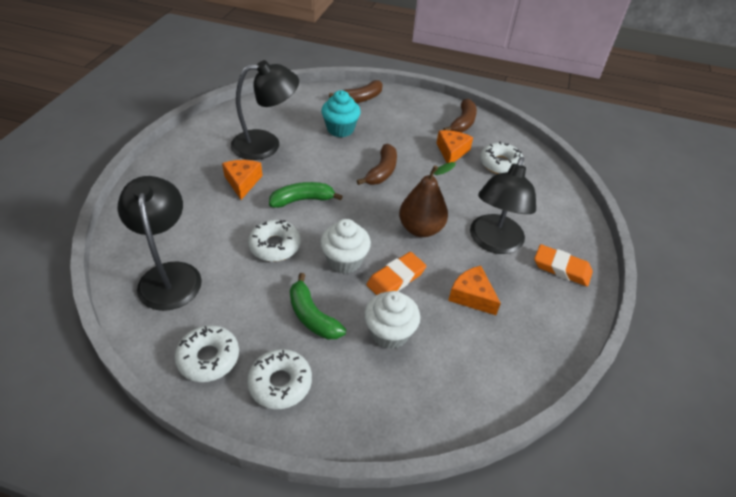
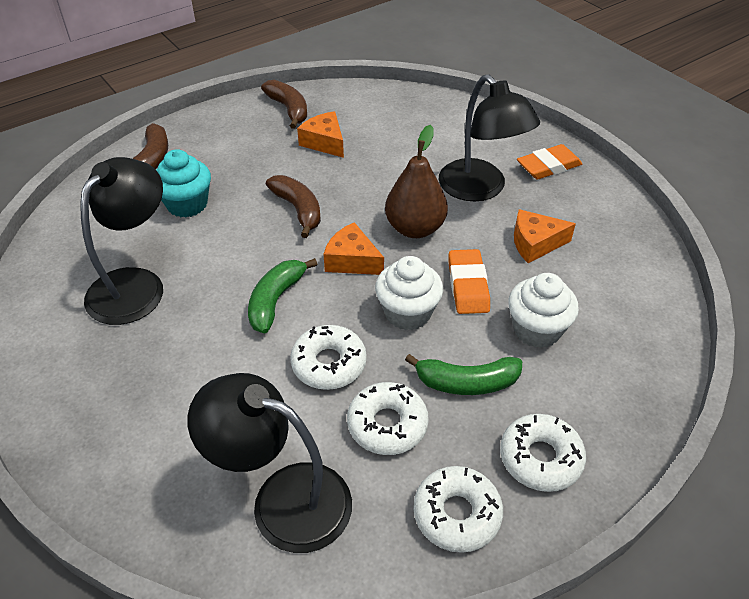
camera: 50 degrees left, 0 degrees up
orange cheese [222,160,263,200] -> orange cheese moved to [324,222,384,275]
white donut [480,142,524,174] -> white donut moved to [347,382,429,455]

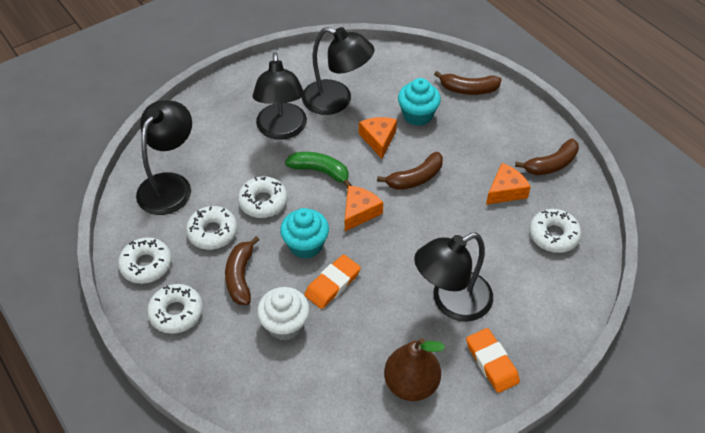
camera: 90 degrees right, 5 degrees up
white cupcake [375,256,443,330] -> turquoise cupcake [280,208,329,259]
brown pear [385,125,448,238] -> brown pear moved to [384,338,445,401]
green banana [405,354,522,395] -> brown banana [225,236,259,305]
orange eraser [448,249,490,314] -> orange eraser turned 45 degrees counterclockwise [304,254,361,309]
orange cheese [514,209,576,263] -> orange cheese moved to [359,117,397,159]
none -> black lamp [253,52,307,140]
none -> white donut [529,209,581,253]

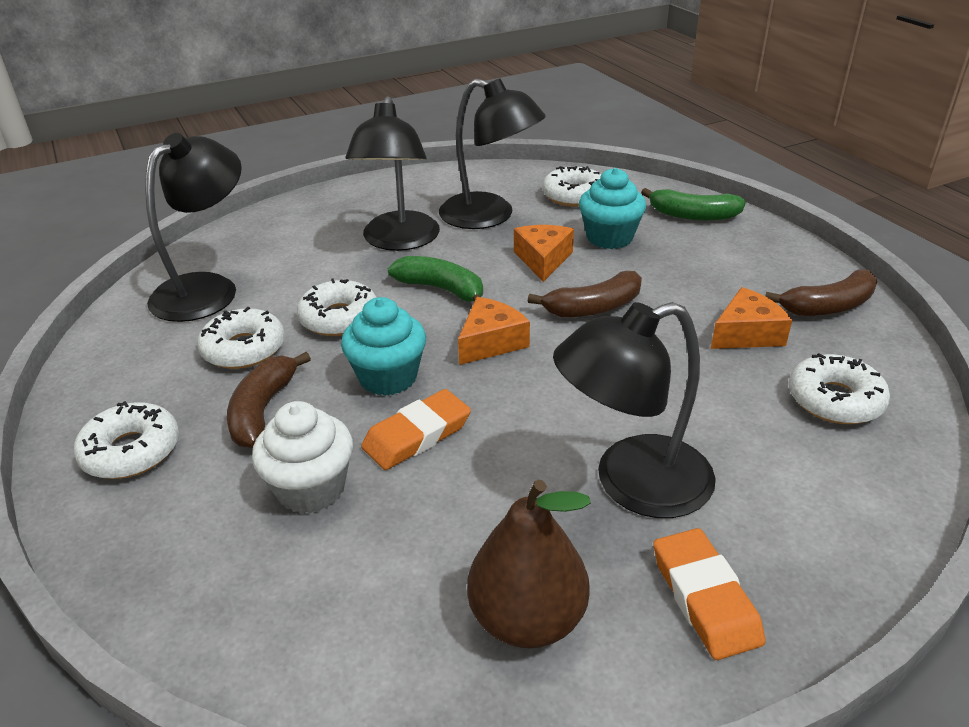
camera: 10 degrees right, 15 degrees down
white donut [118,237,172,284] -> white donut moved to [542,166,601,207]
brown banana [434,71,502,95] -> green banana [641,188,746,221]

